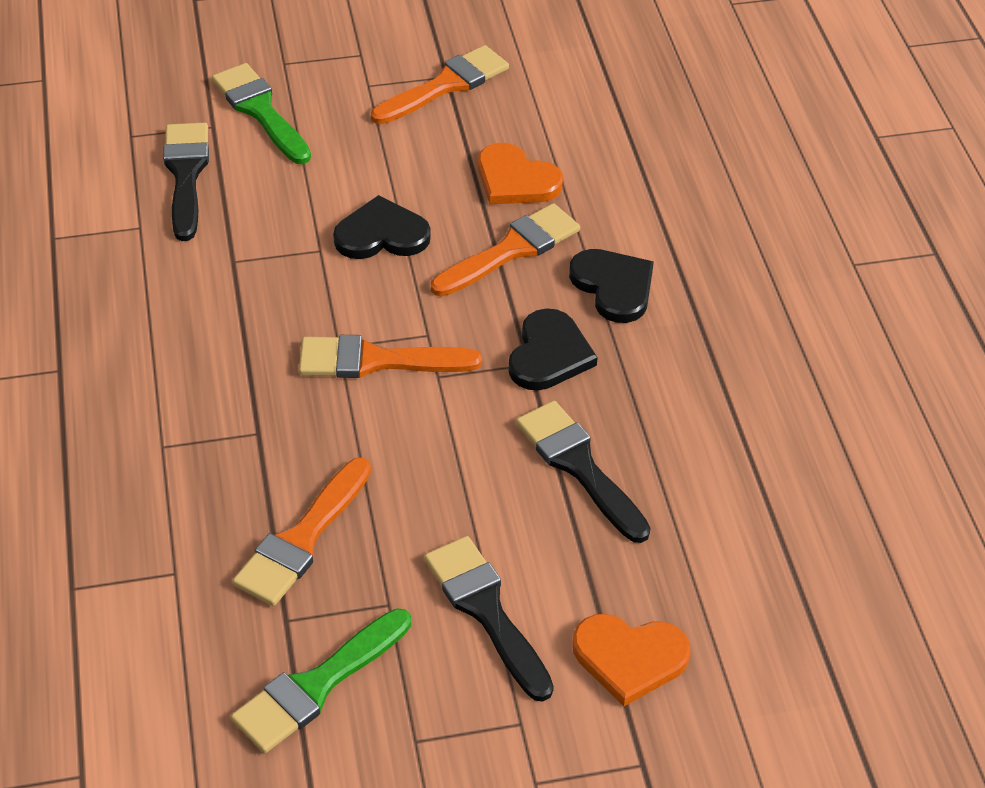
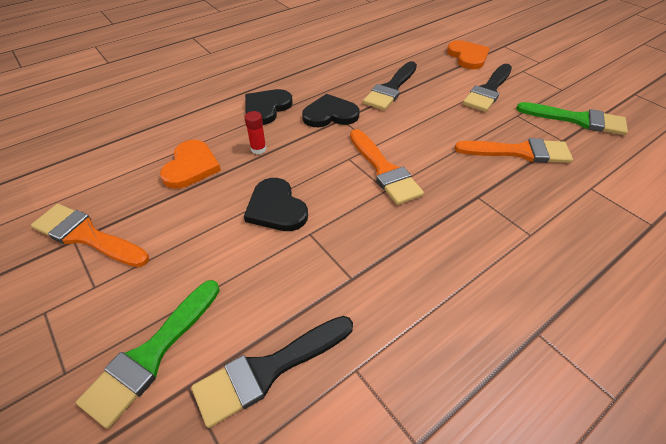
camera: 115 degrees left, 0 degrees up
orange brush [431,203,580,296] -> red glue stick [244,111,266,154]

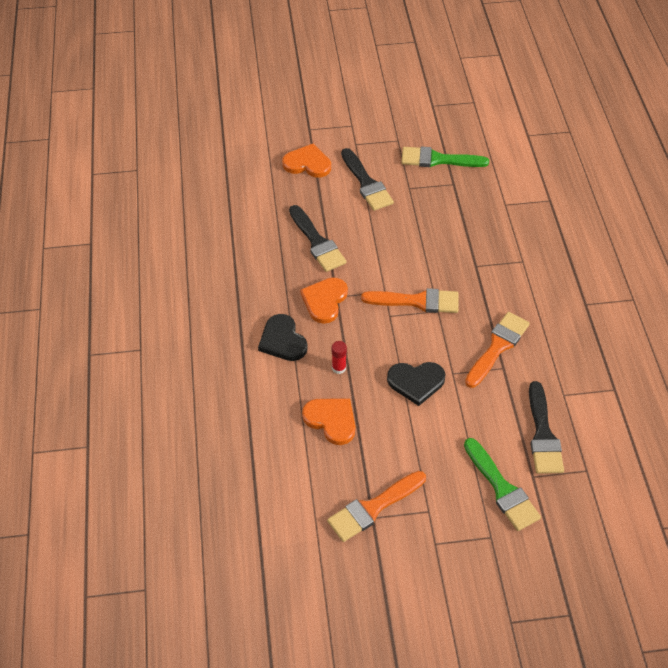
camera: 60 degrees left, 5 degrees up
black heart [302,94,360,127] -> orange heart [300,278,348,324]
orange brush [455,138,573,163] -> orange brush moved to [465,312,530,388]
green brush [516,102,628,135] -> green brush turned 135 degrees counterclockwise [401,147,489,167]

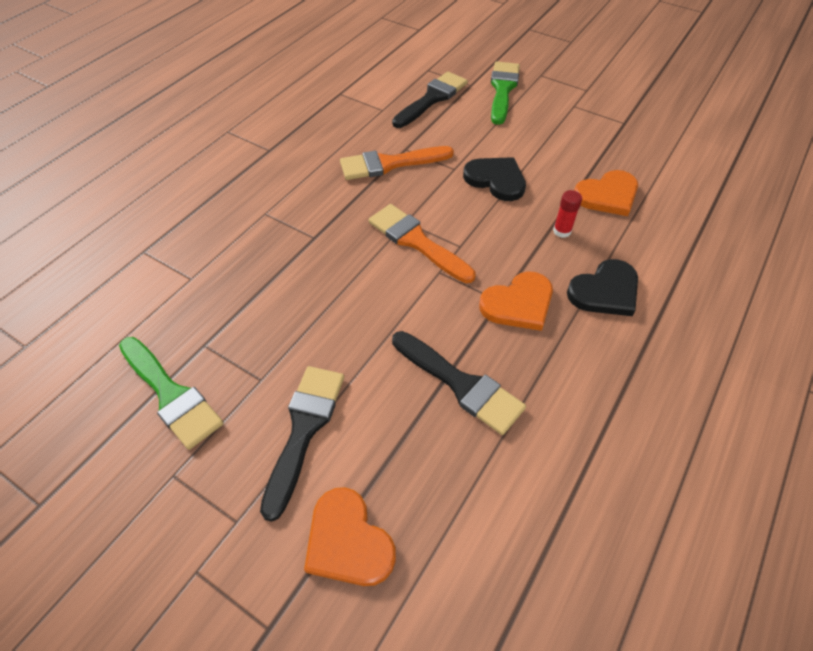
camera: 140 degrees left, 0 degrees up
black heart [258,314,308,361] -> black heart turned 45 degrees clockwise [567,259,638,316]
black brush [289,205,346,272] -> black brush turned 120 degrees clockwise [392,331,526,435]
orange heart [302,398,355,445] -> orange heart turned 105 degrees counterclockwise [574,170,638,216]
orange brush [327,471,426,542] -> none

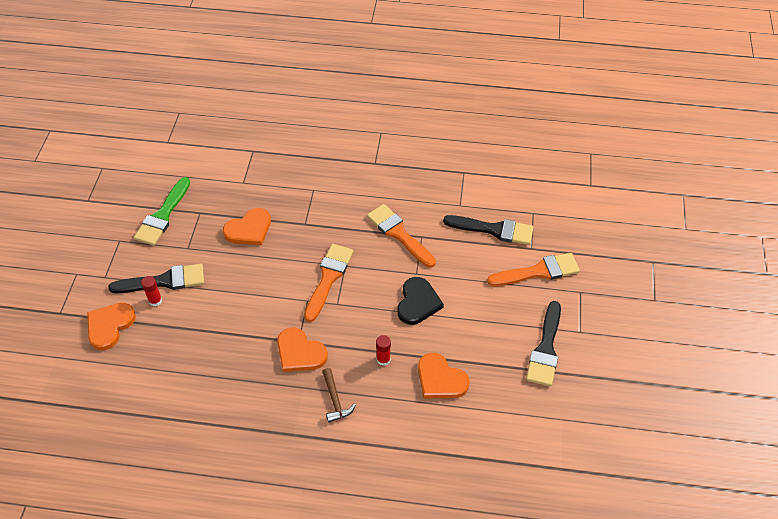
camera: 65 degrees right, 0 degrees up
black brush [392,331,526,435] -> black brush moved to [526,301,561,386]
green brush [491,61,520,125] -> orange brush [487,253,580,286]
black heart [567,259,638,316] -> brown hammer [322,368,356,423]
none -> red glue stick [141,276,162,306]
none -> orange heart [223,208,271,245]

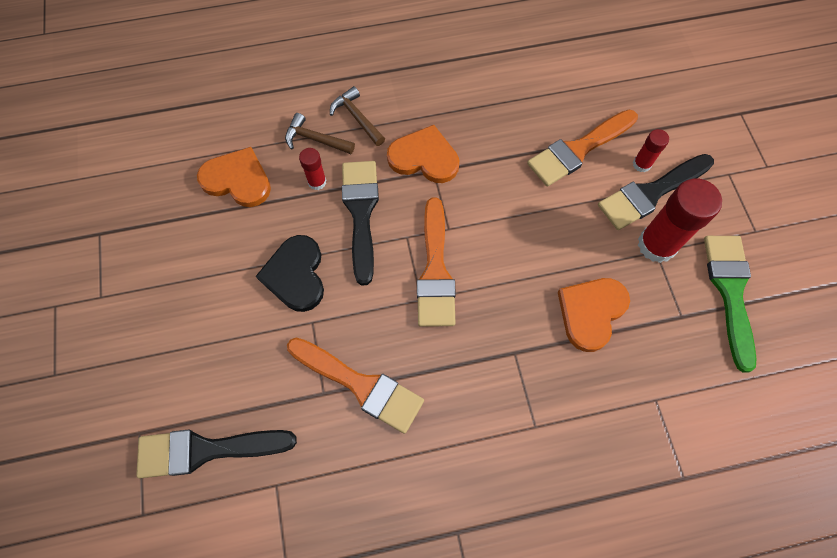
camera: 160 degrees right, 15 degrees up
orange heart [87,303,136,350] -> none
orange brush [487,253,580,286] -> orange brush moved to [527,110,638,187]
black brush [526,301,561,386] -> black brush moved to [342,161,379,286]
none -> brown hammer [285,113,355,154]
none -> red glue stick [638,179,722,263]

